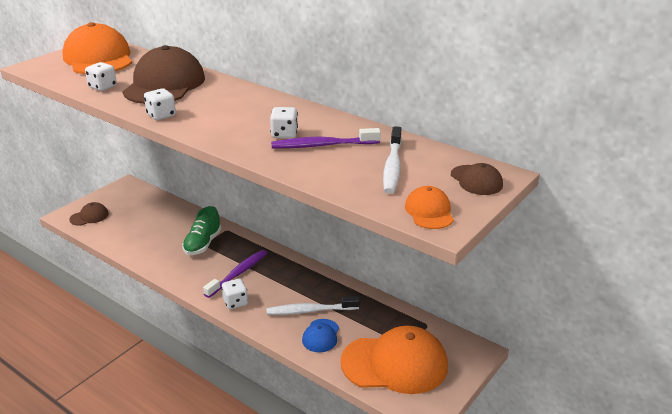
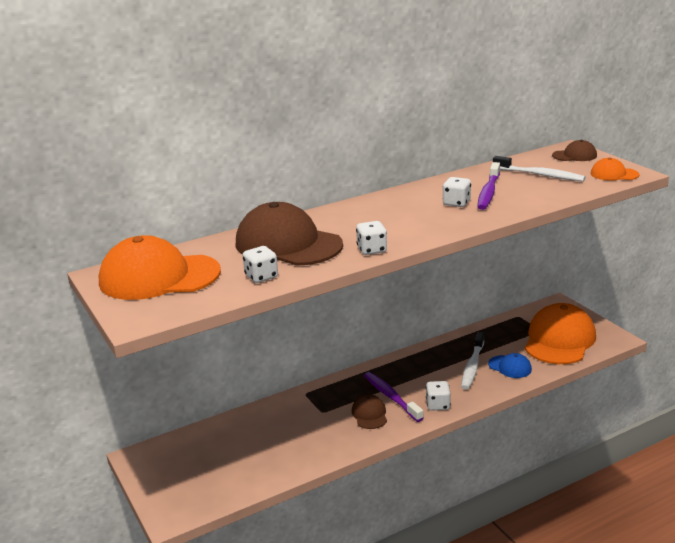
camera: 65 degrees left, 5 degrees down
brown cap [69,202,109,226] -> brown cap moved to [352,395,387,429]
green shoe [182,206,221,255] -> none

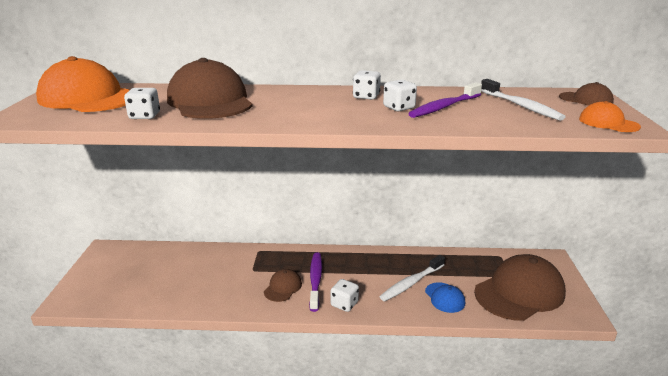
camera: 30 degrees right, 0 degrees up
white dice [356,221,387,255] -> white dice moved to [353,70,381,100]
orange cap [525,303,596,364] -> brown cap [474,254,566,321]

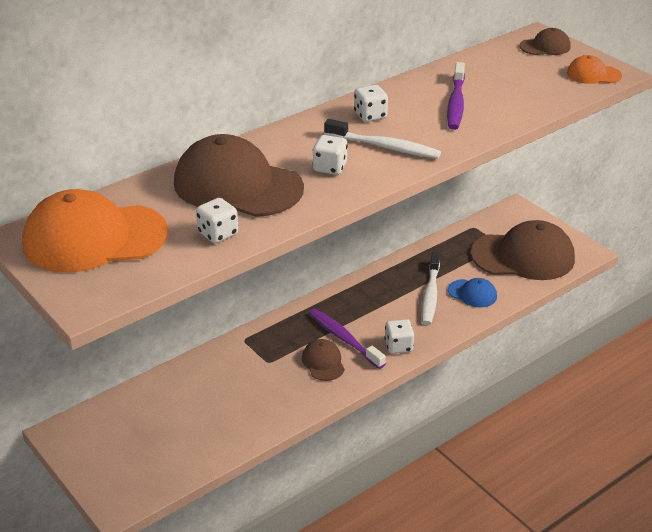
camera: 40 degrees left, 10 degrees up
white dice [383,80,417,111] -> white dice moved to [313,135,348,175]
brown cap [474,254,566,321] -> brown cap turned 75 degrees clockwise [471,220,575,280]
white toothbrush [481,79,565,121] -> white toothbrush moved to [324,119,441,159]

